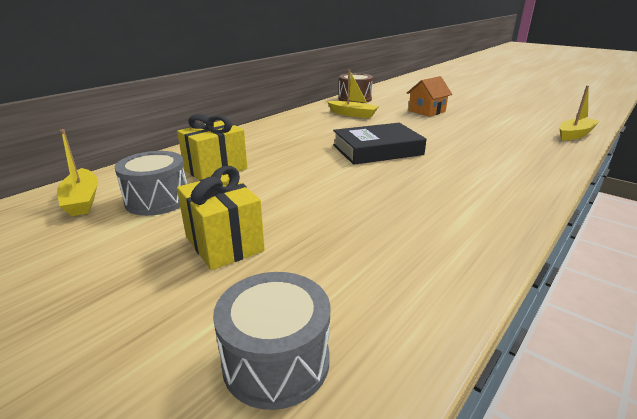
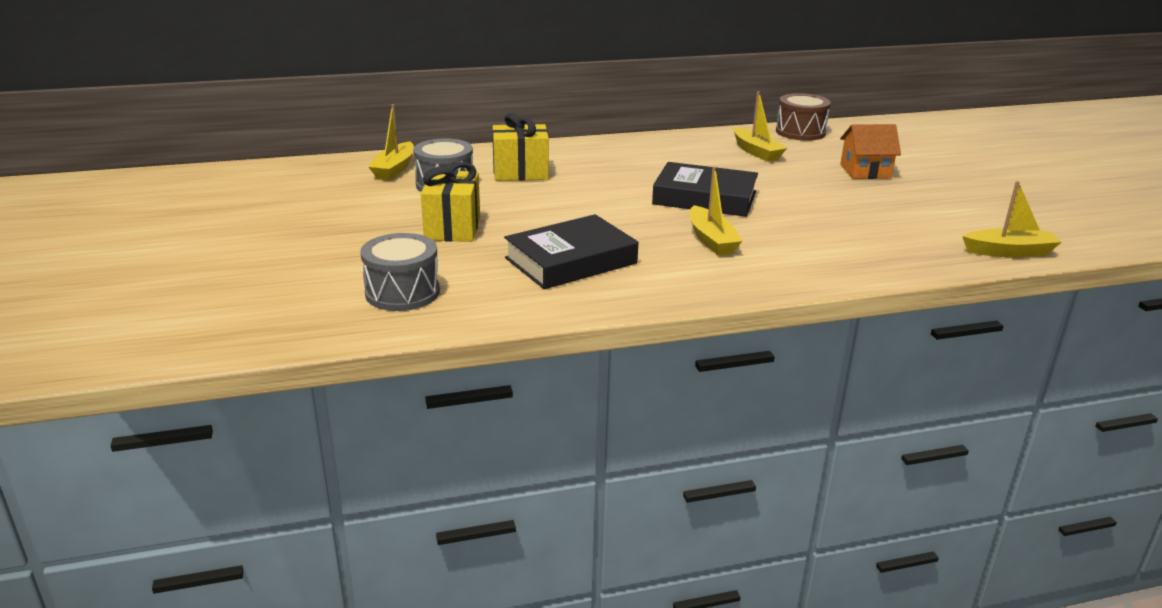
camera: 35 degrees right, 0 degrees up
none -> black book [504,214,638,289]
none -> yellow boat [690,166,742,255]

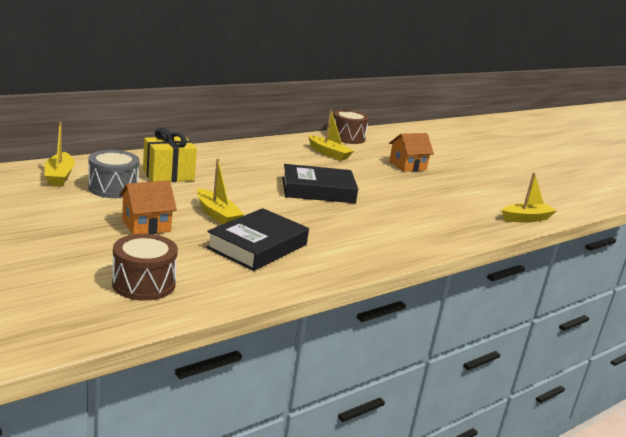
camera: 25 degrees left, 5 degrees down
grey drum [360,233,440,311] -> brown drum [112,234,178,301]
yellow gift [421,162,480,242] -> orange house [119,180,177,234]
yellow boat [690,166,742,255] -> yellow boat moved to [197,158,244,224]

